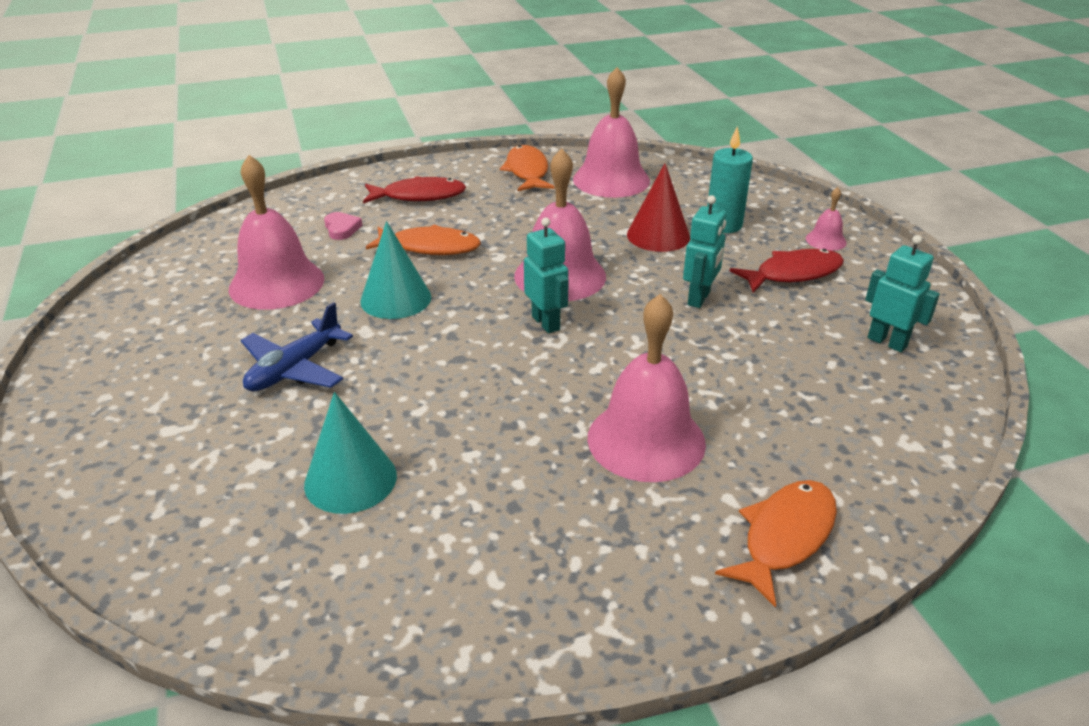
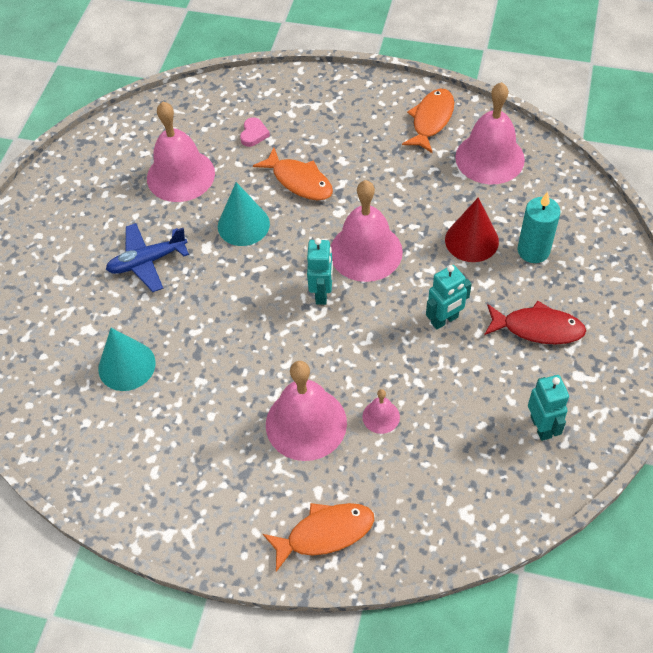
camera: 35 degrees right, 20 degrees up
red fish [363,176,466,204] -> none
pink bell [806,187,846,251] -> pink bell moved to [362,389,400,434]

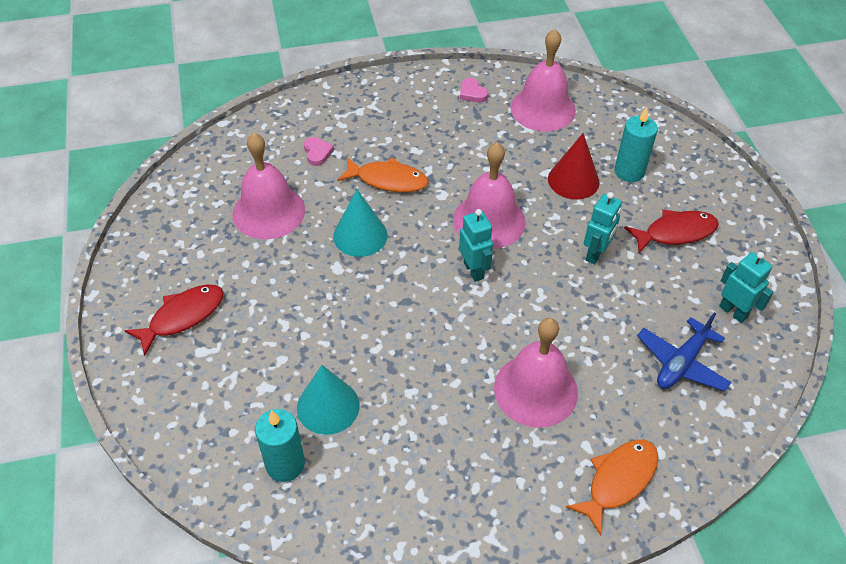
camera: 30 degrees left, 5 degrees down
blue plane [106,223,189,292] -> blue plane moved to [637,313,731,392]
pink bell [362,389,400,434] -> none
orange fish [402,89,454,153] -> pink heart [460,78,488,103]
none -> red fish [125,284,224,356]
none -> turquoise candle [255,409,305,482]

